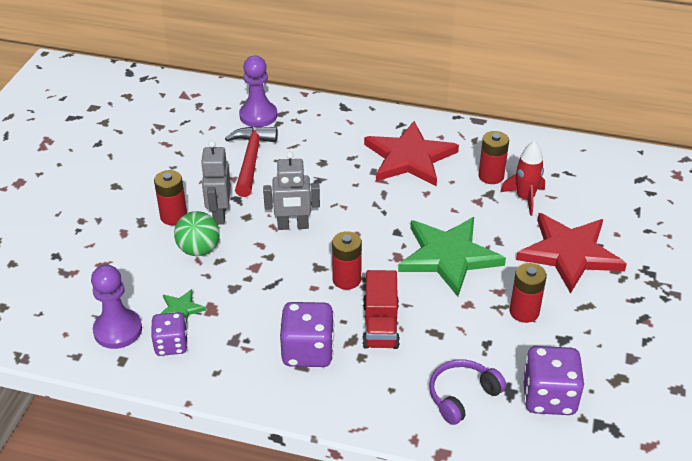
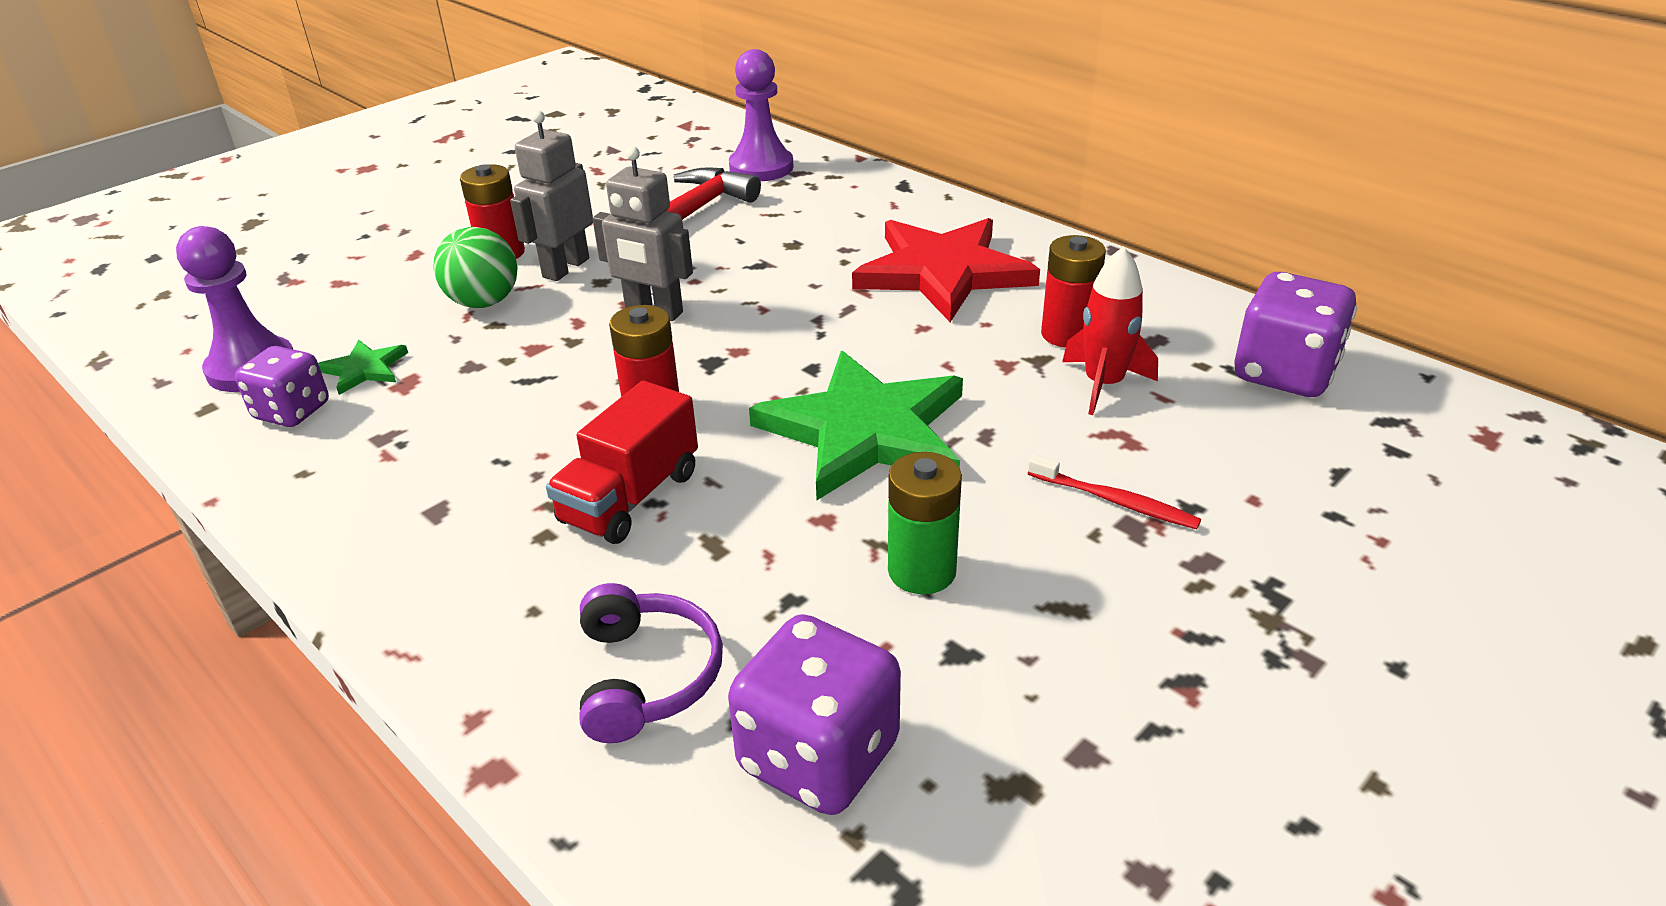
camera: 30 degrees right, 5 degrees down
purple dice [280,302,335,367] -> purple dice moved to [1234,272,1357,397]
purple headphones [429,359,506,425] -> purple headphones turned 90 degrees clockwise [580,583,723,743]
red battery [510,263,547,323] -> green battery [888,452,962,594]
red star [516,213,627,293] -> red toothbrush [1028,454,1201,529]

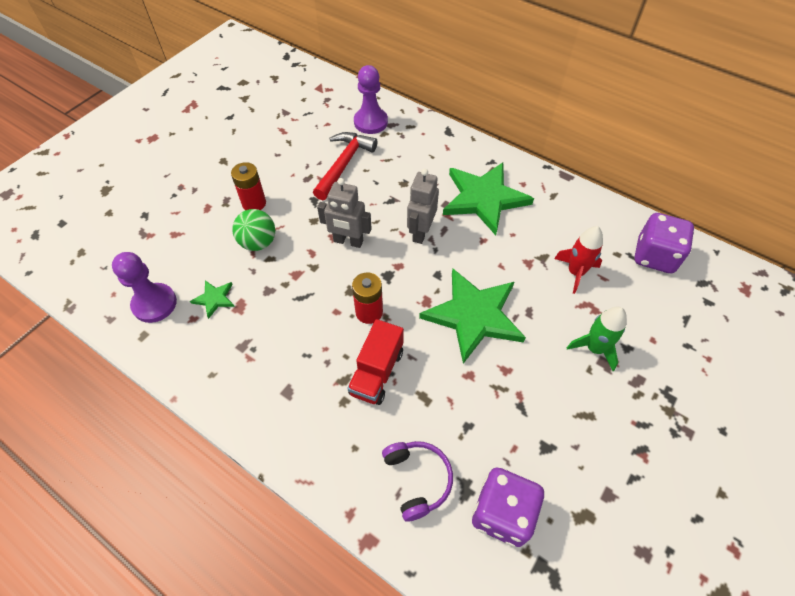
camera: 10 degrees left, 20 degrees up
purple dice [235,346,329,427] -> none
grey robot [510,110,593,281] -> grey robot moved to [407,169,439,244]
red star [852,218,1040,322] -> green star [443,162,534,235]
green battery [888,452,962,594] -> none
red toothbrush [1028,454,1201,529] -> green rocket [567,307,627,371]
red battery [1041,235,1106,348] -> none

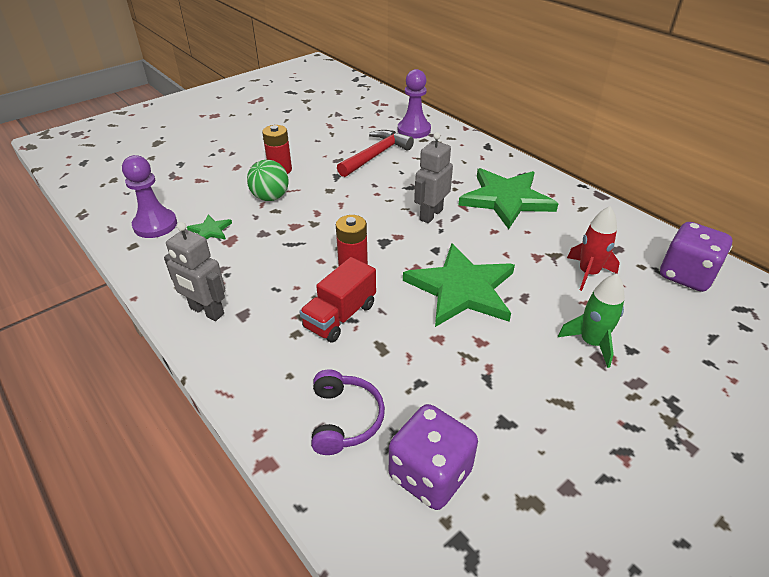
camera: 15 degrees right, 15 degrees down
grey robot [317,178,372,248] -> grey robot moved to [164,222,225,321]

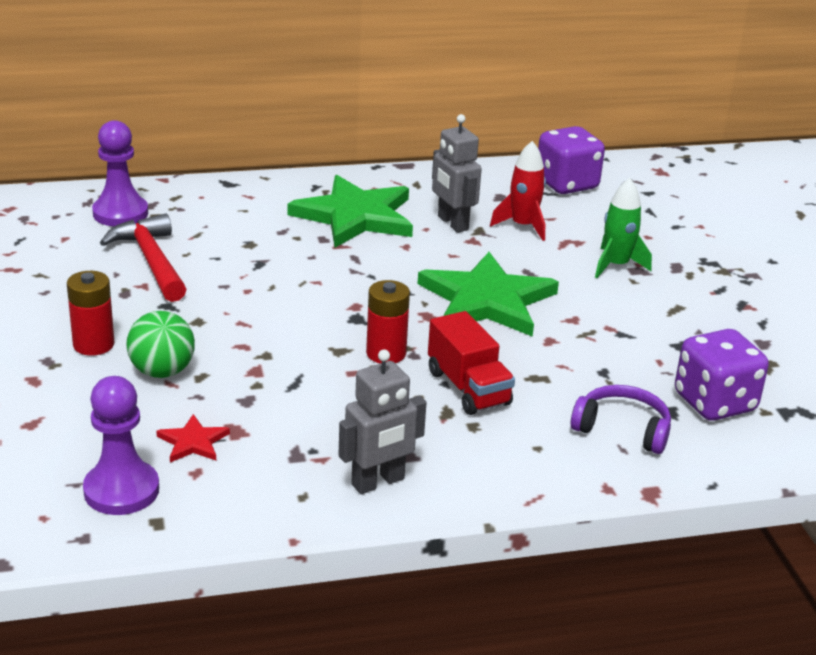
camera: 65 degrees left, 10 degrees down
green star [187,215,232,240] -> red star [156,414,230,462]
grey robot [414,132,453,223] -> grey robot moved to [432,114,482,233]

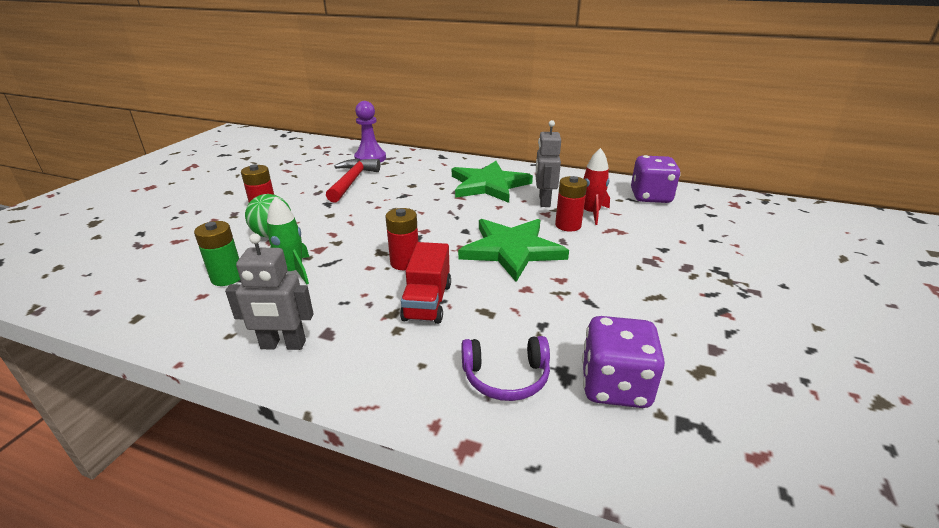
camera: 35 degrees right, 0 degrees up
purple pawn [83,376,159,515] -> none
red star [156,414,230,462] -> green battery [194,221,240,286]
purple headphones [571,385,671,454] -> purple headphones turned 120 degrees clockwise [461,336,550,401]
green rocket [595,178,652,278] -> green rocket moved to [267,196,309,284]
none -> red battery [555,176,587,232]

